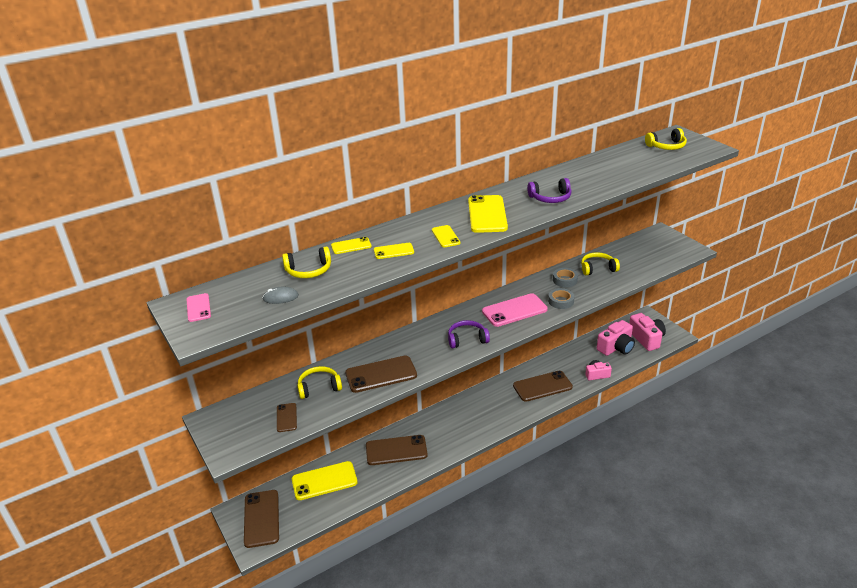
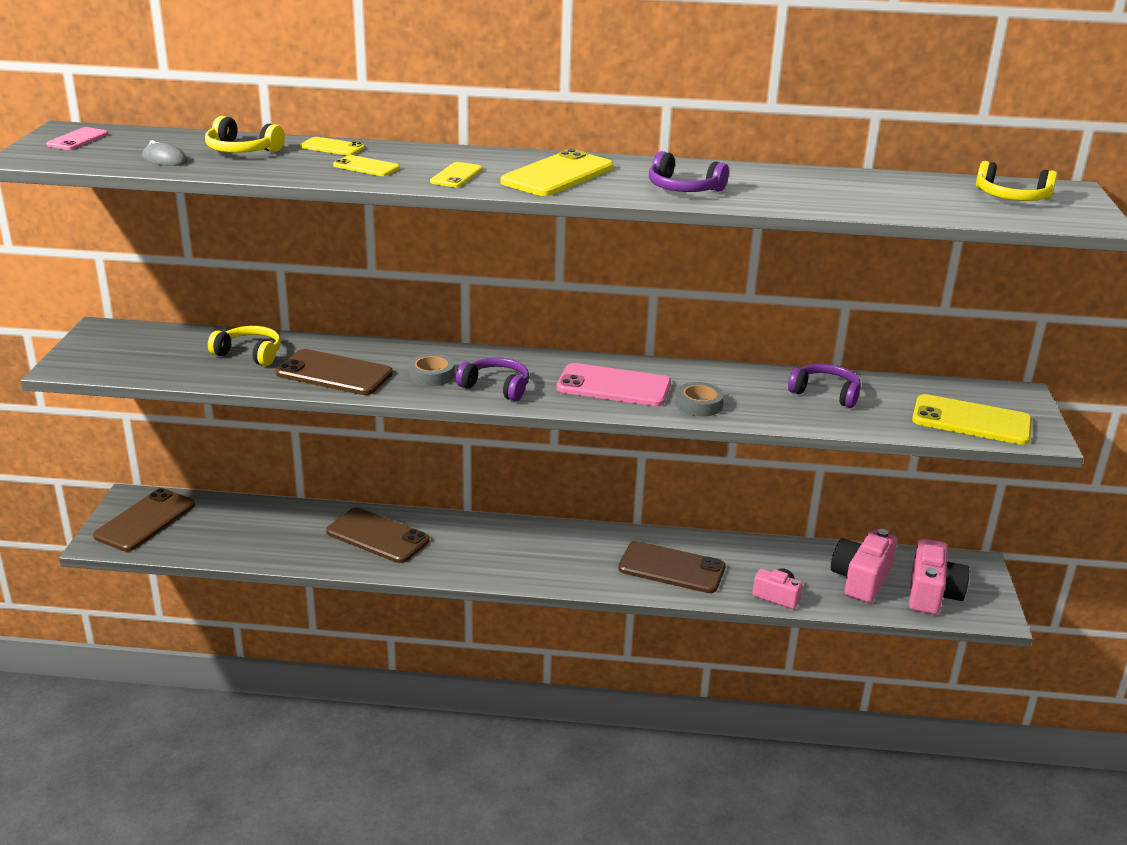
camera: 35 degrees right, 5 degrees down
brown phone [277,403,297,432] -> none
yellow phone [292,461,358,500] -> yellow phone moved to [912,394,1032,445]
grey tape [553,268,578,287] -> grey tape moved to [409,353,455,386]
yellow headphones [581,252,620,275] -> purple headphones [788,364,861,408]
pink camera [597,320,635,356] -> pink camera turned 120 degrees clockwise [831,529,898,603]

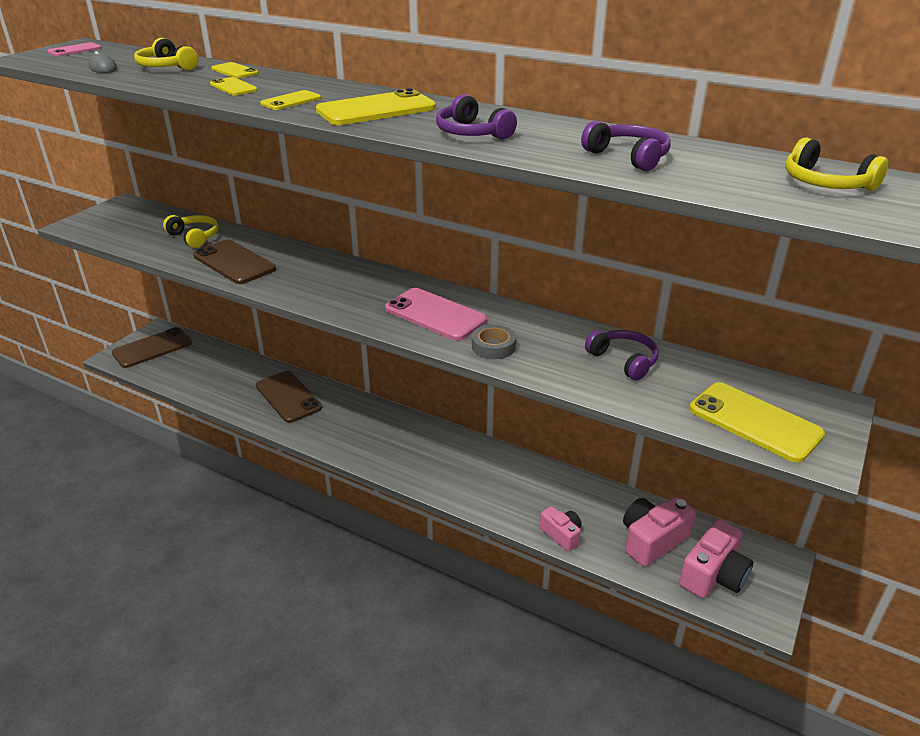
camera: 25 degrees right, 5 degrees up
grey tape [409,353,455,386] -> none
purple headphones [456,357,529,401] -> purple headphones moved to [581,121,670,171]
brown phone [618,541,726,593] -> none

